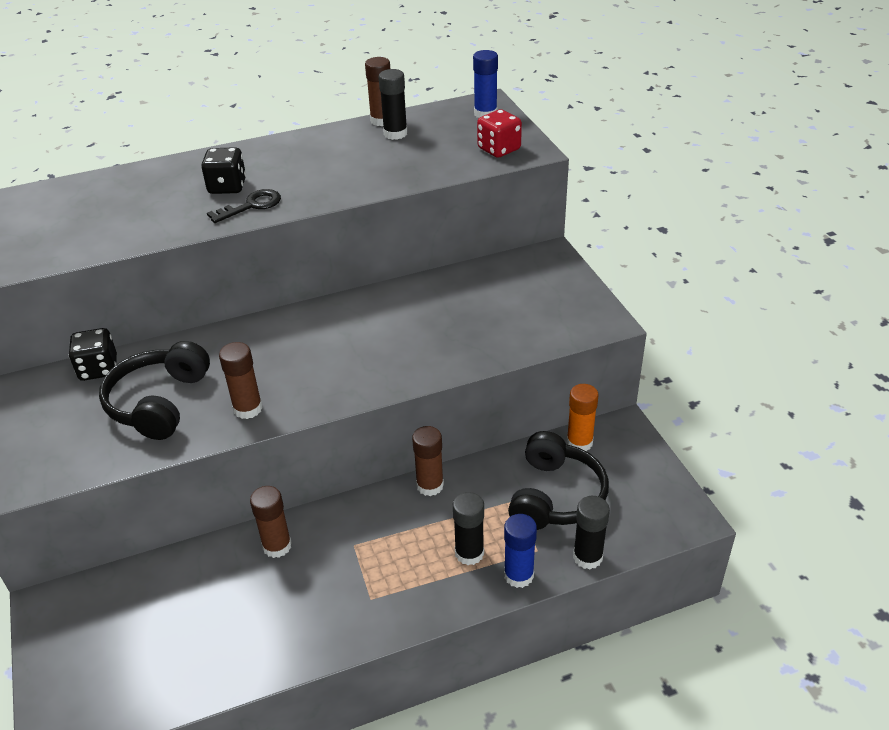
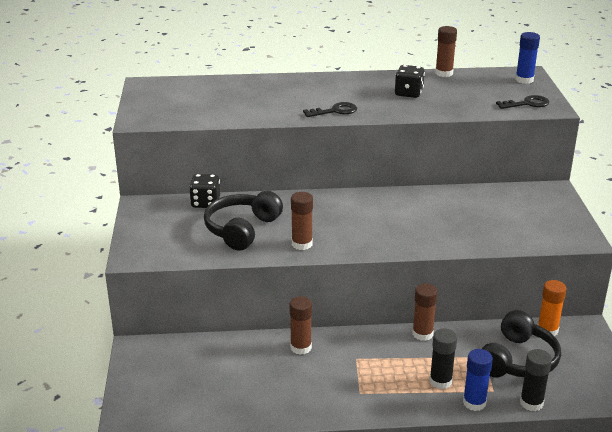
camera: 15 degrees right, 10 degrees down
black dice [201,147,246,194] -> black dice moved to [395,65,425,98]
black glue stick [379,69,408,140] -> none
red dice [477,109,522,158] -> black key [496,95,549,109]

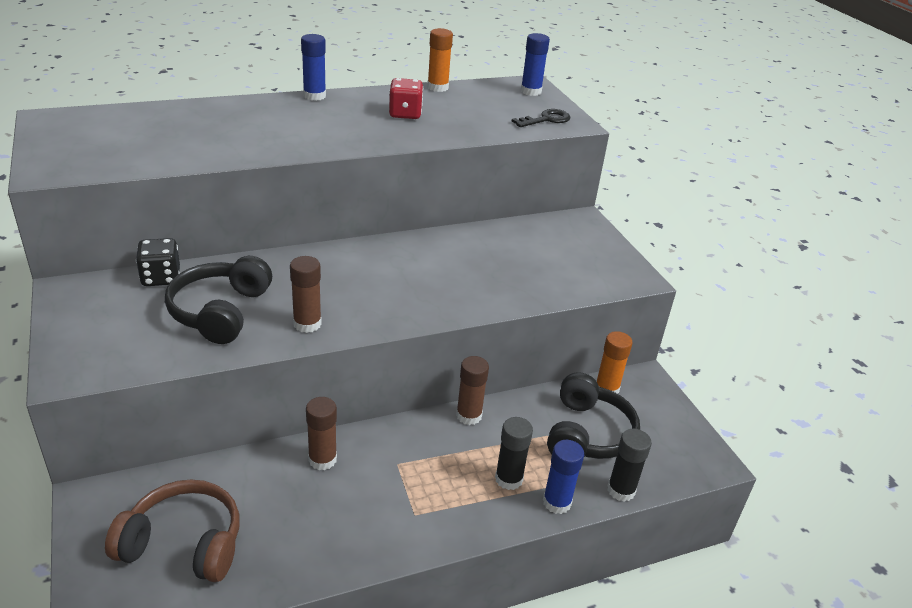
camera: 20 degrees left, 5 degrees up
black key [303,102,357,117] -> none
black dice [395,65,425,98] -> red dice [389,78,423,119]
brown glue stick [435,26,457,77] -> orange glue stick [427,28,453,92]
none -> brown headphones [105,479,240,582]
none -> blue glue stick [301,34,326,101]

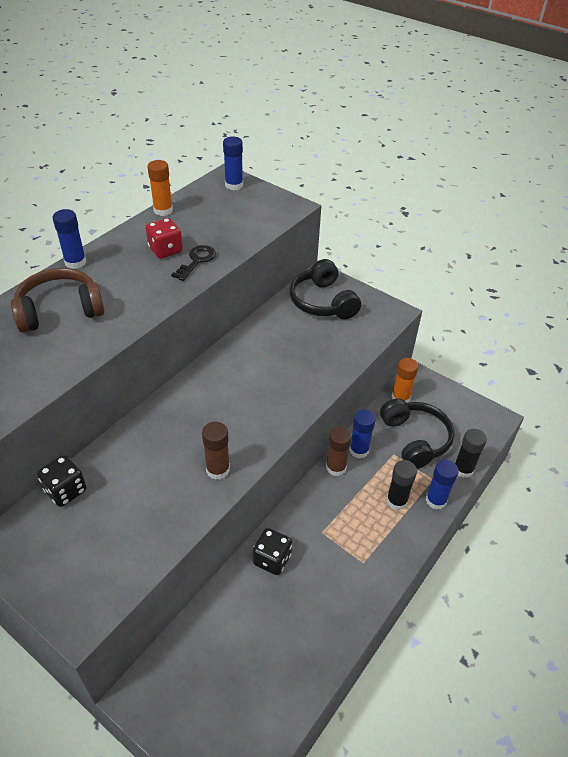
camera: 30 degrees left, 10 degrees up
brown headphones [105,479,240,582] -> brown headphones moved to [11,268,104,333]
black headphones [165,256,272,344] -> black headphones moved to [290,259,361,319]
brown glue stick [306,397,337,470] -> black dice [253,528,292,575]
black key [512,109,571,127] -> black key moved to [171,245,216,281]
none -> blue glue stick [349,409,376,458]

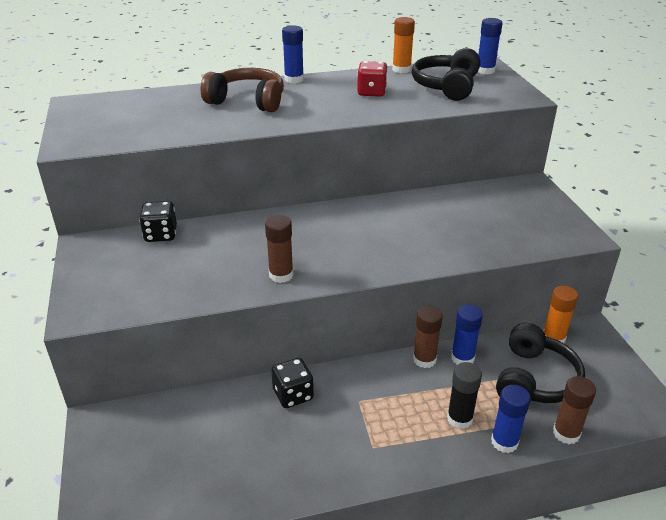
camera: 40 degrees right, 10 degrees down
black key [171,245,216,281] -> none
black headphones [290,259,361,319] -> black headphones moved to [412,48,480,101]
black glue stick [455,429,487,478] -> brown glue stick [553,376,596,444]

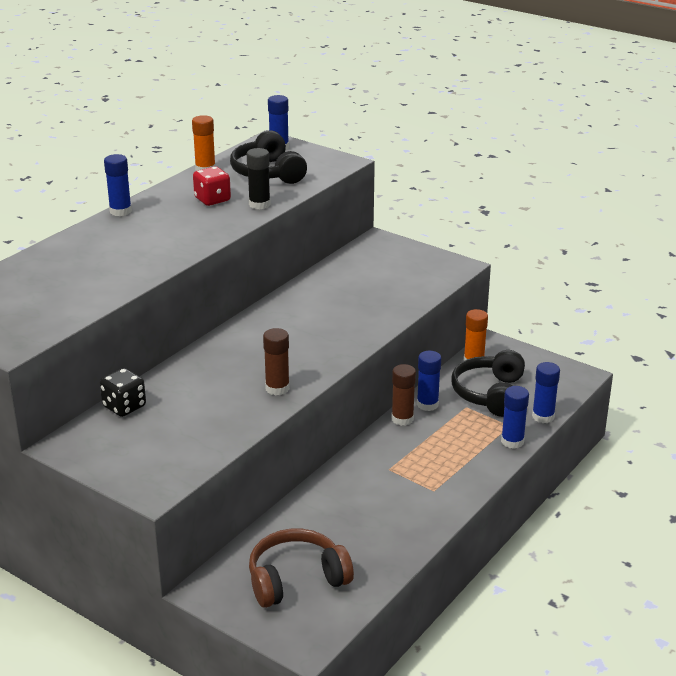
camera: 40 degrees left, 5 degrees down
brown headphones [201,68,284,112] -> brown headphones moved to [249,529,354,608]
black dice [271,358,314,408] -> none
black glue stick [447,362,482,429] -> black glue stick moved to [247,148,271,210]
black headphones [496,323,585,403] -> black headphones turned 150 degrees counterclockwise [452,350,525,417]
brown glue stick [553,376,596,444] -> blue glue stick [532,362,560,423]

